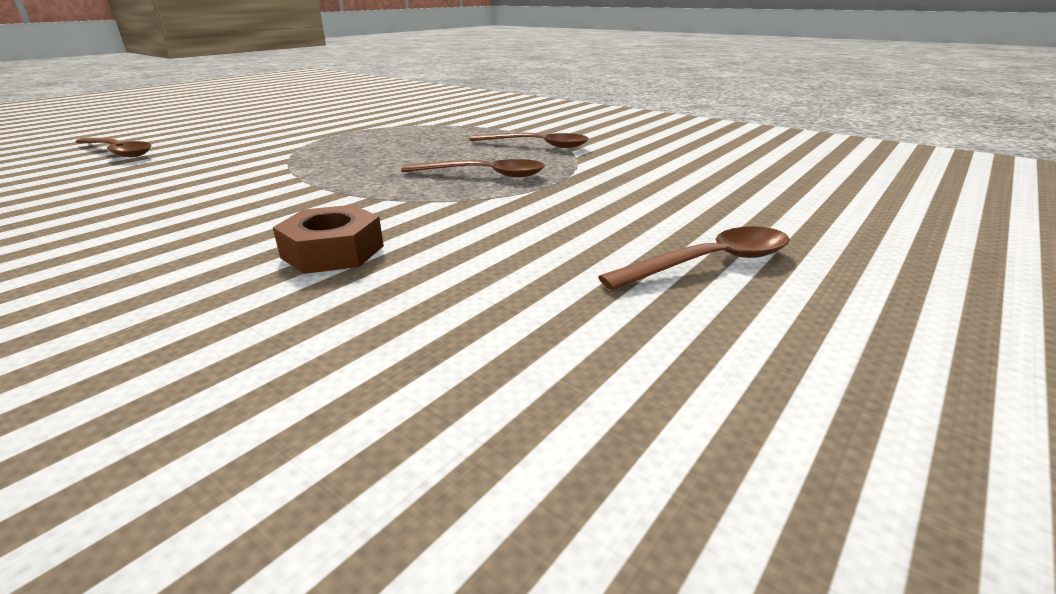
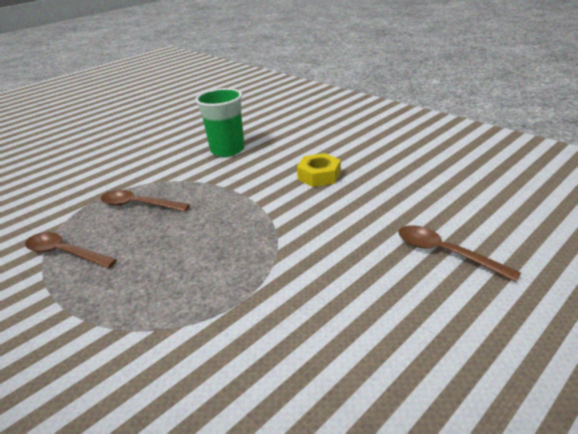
camera: 170 degrees left, 5 degrees up
brown nut [273,205,384,274] -> green cup [195,88,245,157]
brown spoon [598,226,790,290] -> none
none -> yellow nut [297,153,341,187]

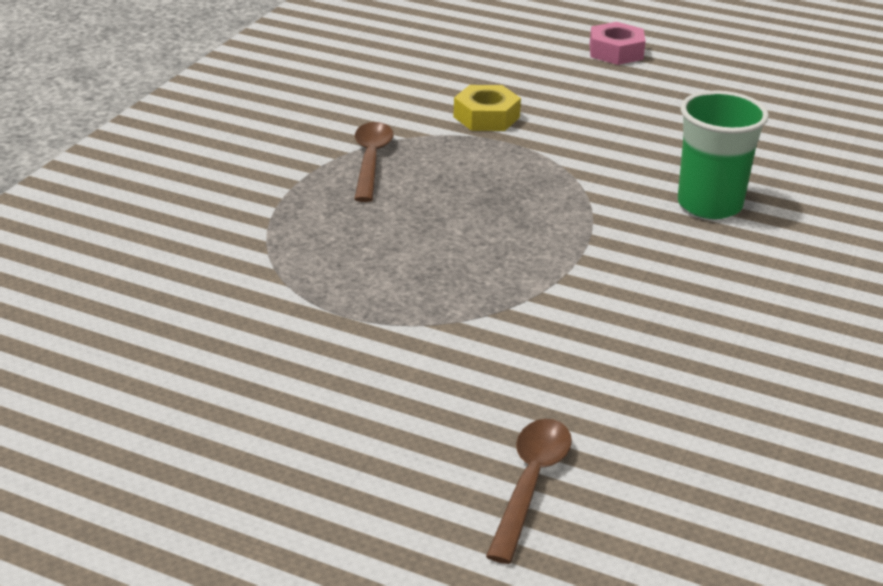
camera: 65 degrees right, 0 degrees up
brown spoon [101,190,190,212] -> none
yellow nut [297,153,341,187] -> yellow nut moved to [453,85,521,131]
none -> pink nut [590,22,646,65]

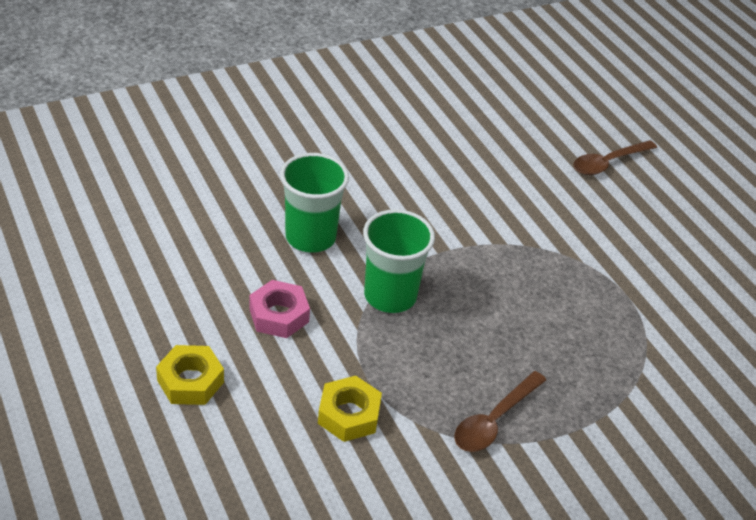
camera: 145 degrees left, 10 degrees up
pink nut [590,22,646,65] -> pink nut moved to [249,280,310,338]
none -> yellow nut [156,345,224,405]
none -> green cup [363,209,435,313]

